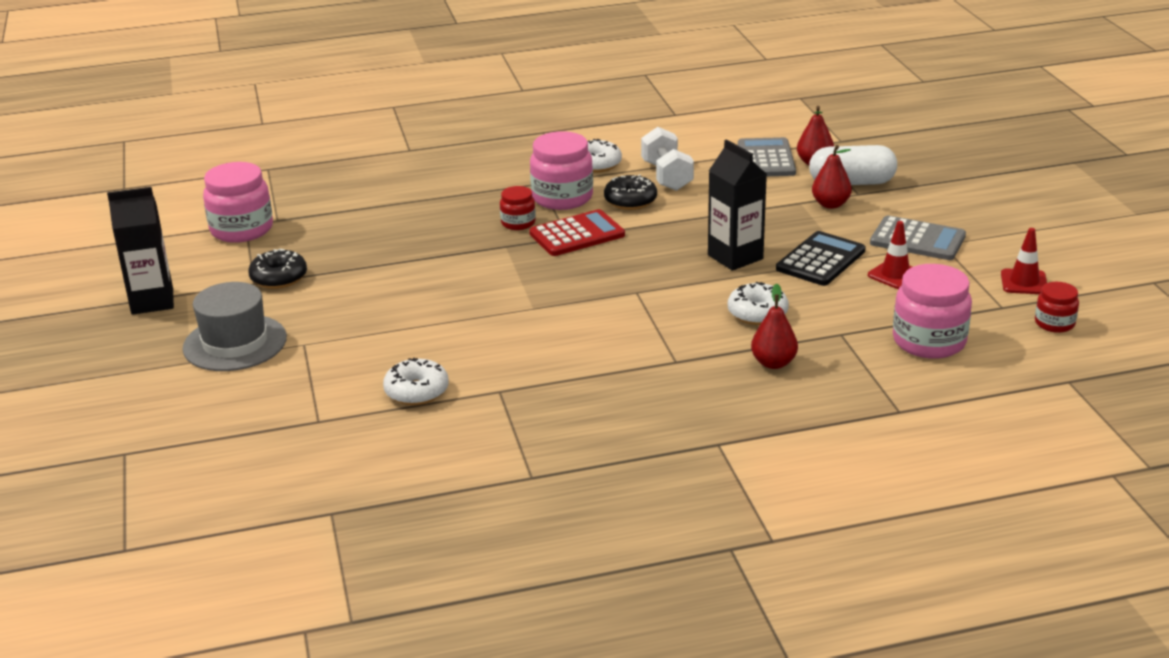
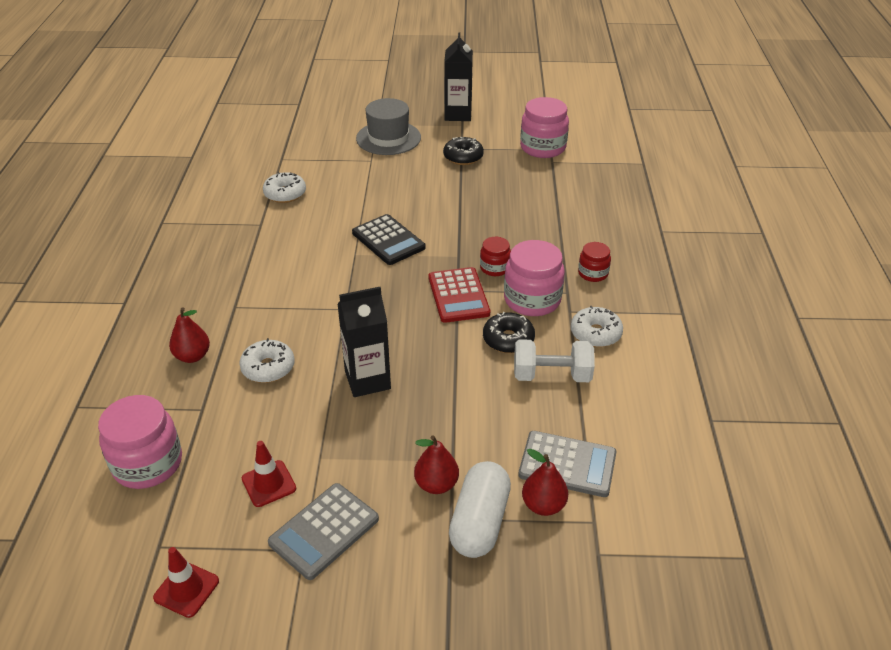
camera: 105 degrees right, 10 degrees up
black calculator [776,231,866,286] -> black calculator moved to [352,214,426,265]
red jar [1035,282,1079,333] -> red jar moved to [578,242,611,282]

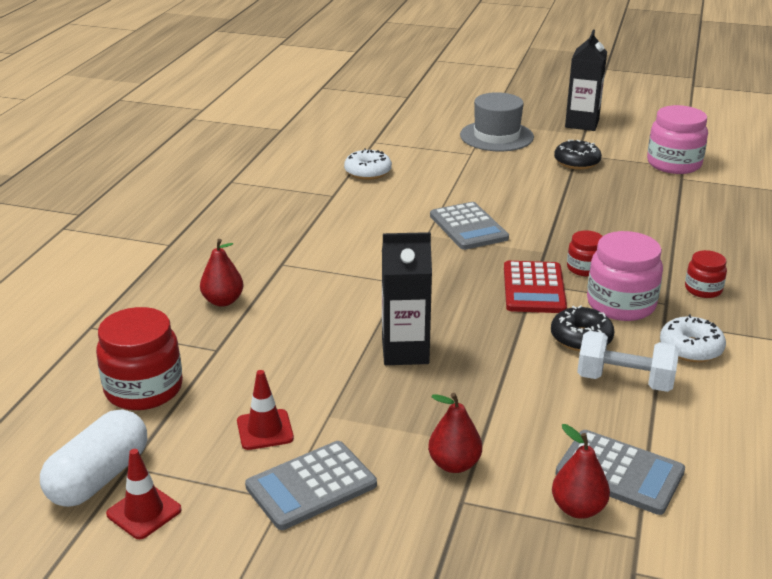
camera: 15 degrees right, 10 degrees down
pink jar [98,395,182,489] -> red jar [96,307,183,410]
white donut [239,338,294,383] -> none
black calculator [352,214,426,265] -> grey calculator [430,202,509,250]
white capsule [449,461,511,558] -> white capsule moved to [40,409,147,507]

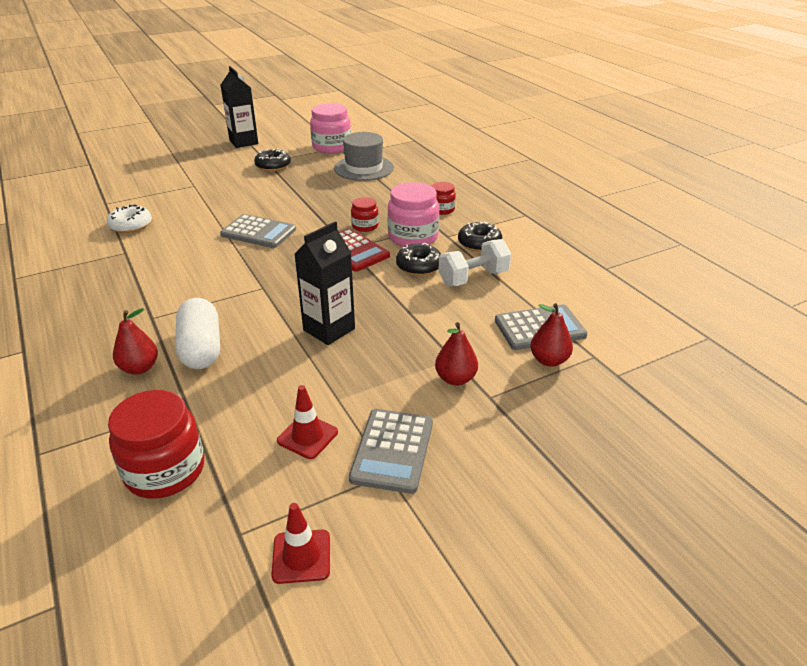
camera: 45 degrees left, 5 degrees up
white capsule [40,409,147,507] -> white capsule moved to [175,298,220,369]
grey hat [460,92,534,151] -> grey hat moved to [334,132,394,181]
white donut [660,315,726,362] -> black donut [458,221,502,252]

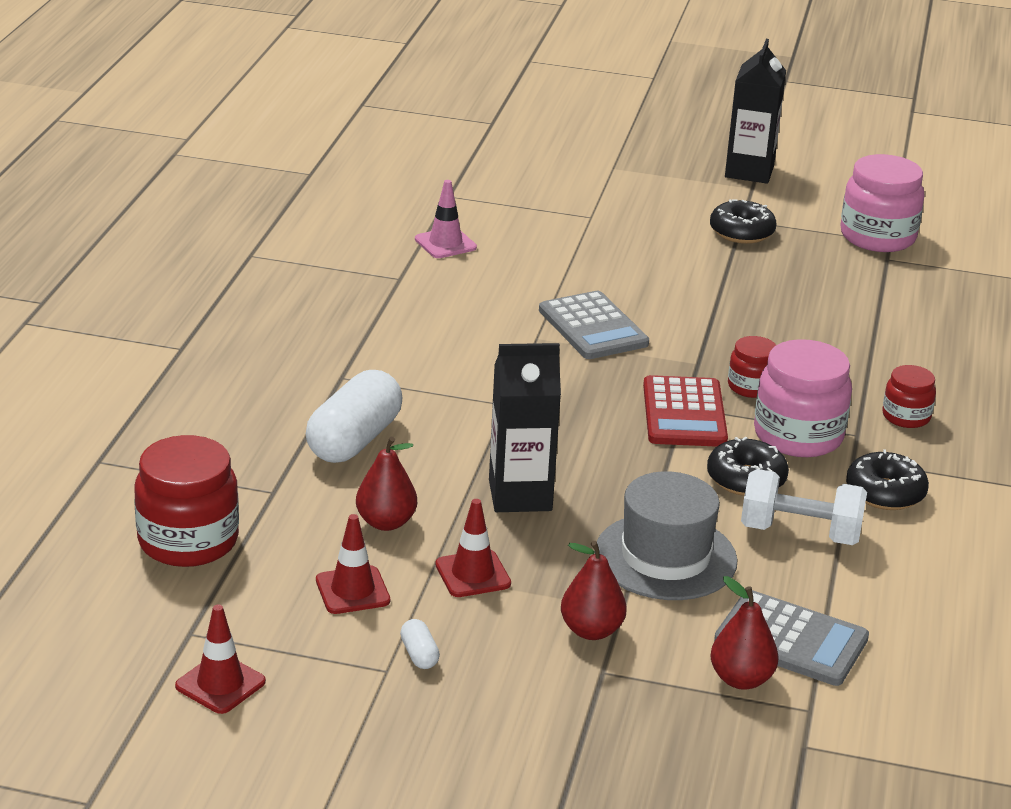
camera: 40 degrees right, 5 degrees down
white donut [107,205,152,233] -> pink traffic cone [415,180,477,258]
red pear [113,308,158,375] -> red pear moved to [356,437,417,531]
grey hat [334,132,394,181] -> grey hat moved to [594,471,738,600]
grey calculator [349,409,433,494] -> white capsule [400,619,440,669]
none -> red traffic cone [435,499,511,597]

